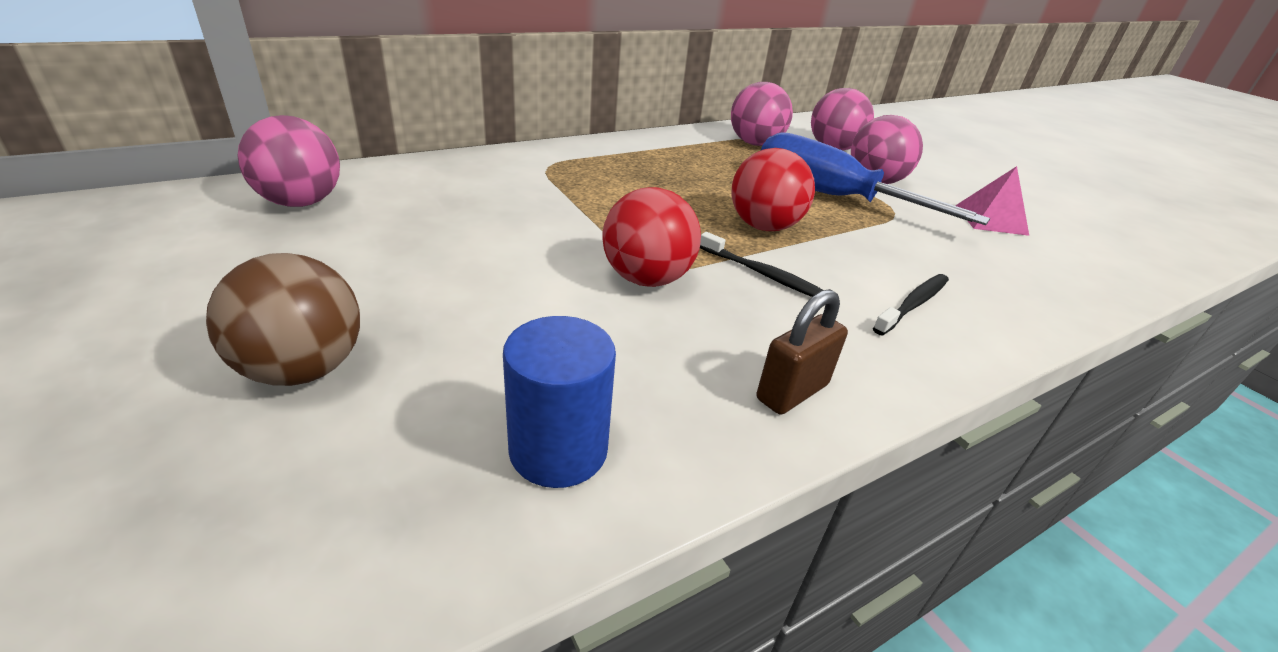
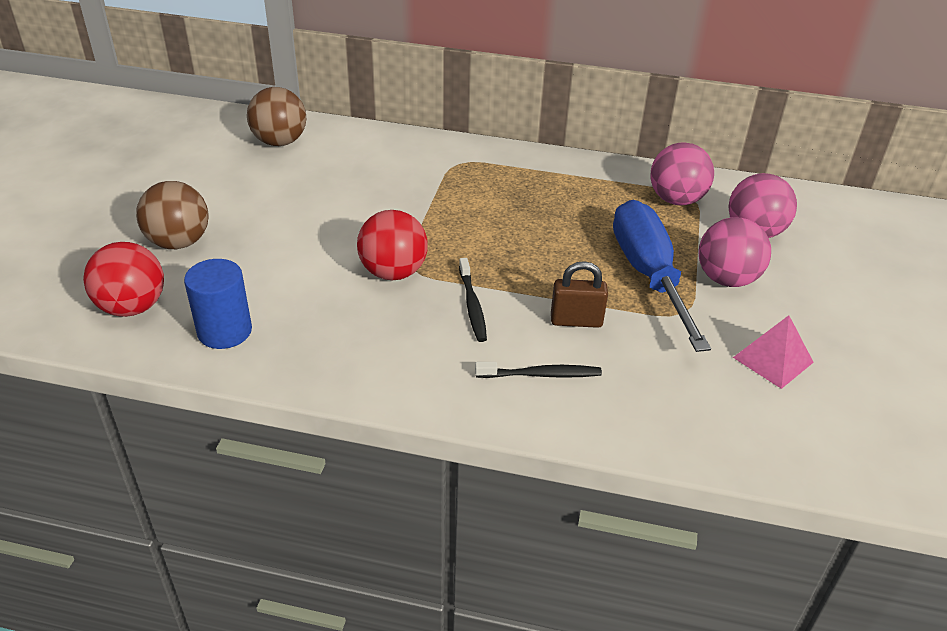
camera: 45 degrees right, 5 degrees up
pink ball [238,115,340,207] -> brown ball [247,87,306,146]
red ball [731,148,815,231] -> red ball moved to [83,242,164,317]
brown padlock [757,289,848,415] -> brown padlock moved to [551,261,608,328]

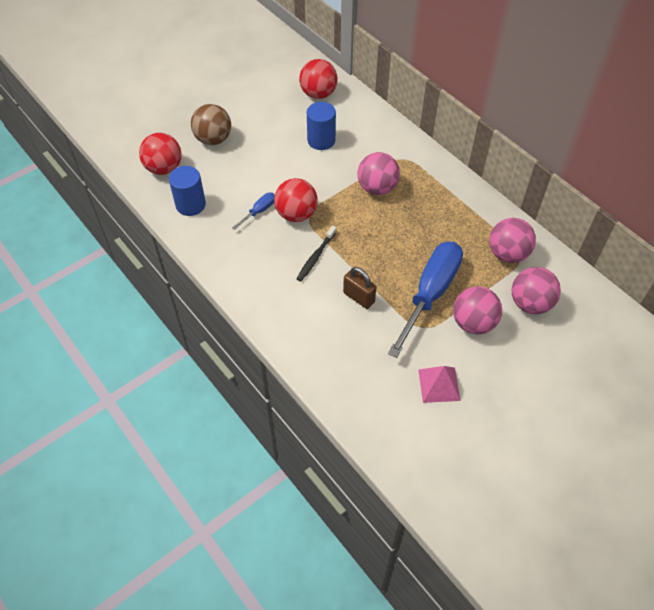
camera: 40 degrees right, 15 degrees up
brown ball [247,87,306,146] -> red ball [299,59,338,99]
black toothbrush [475,362,602,378] -> none
none -> blue screwdriver [232,193,275,230]
none -> blue cylinder [307,102,336,150]
none -> pink ball [357,152,400,195]

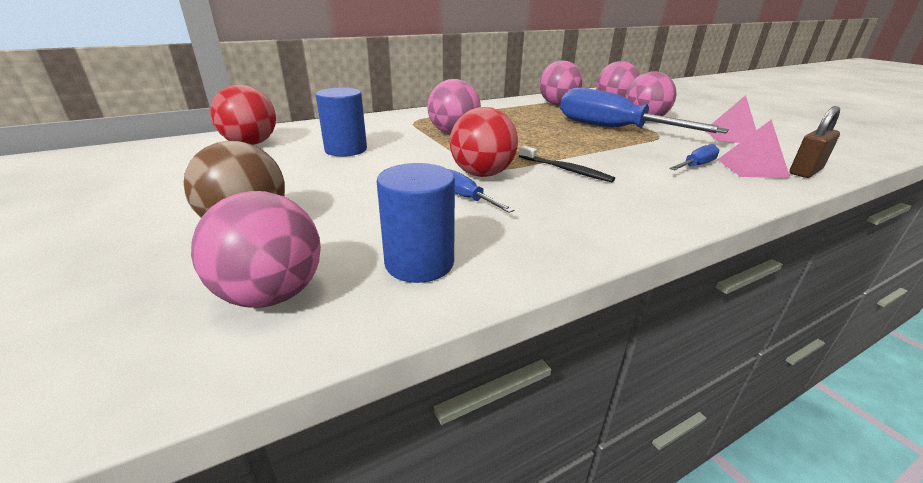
camera: 80 degrees left, 25 degrees down
red ball [139,133,182,175] -> pink ball [191,191,321,308]
brown padlock [343,267,376,309] -> brown padlock moved to [790,106,840,178]
none -> blue screwdriver [669,144,719,170]
none -> pink pyramid [717,119,790,178]

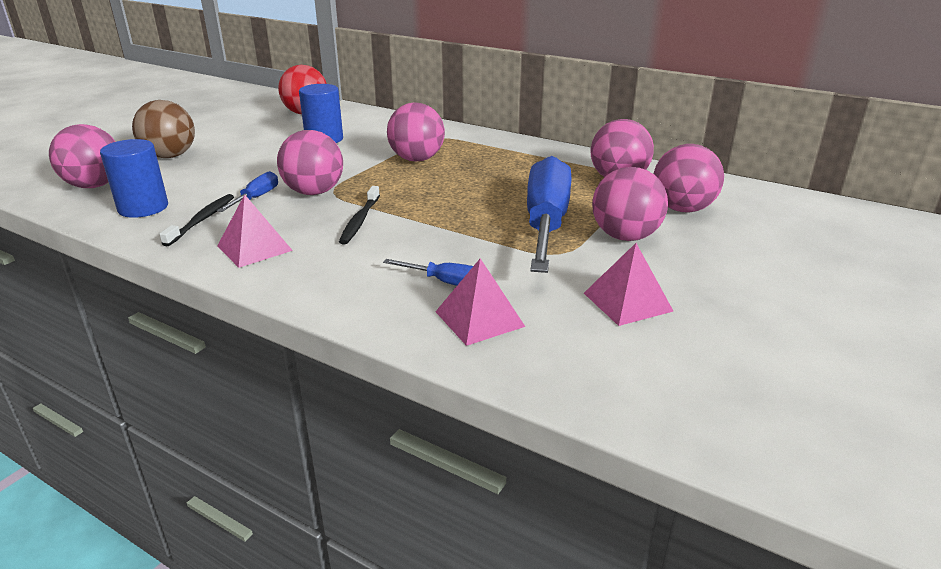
camera: 60 degrees right, 0 degrees up
red ball [450,107,518,177] -> pink ball [277,130,343,195]
brown padlock [790,106,840,178] -> none
none -> black toothbrush [159,194,234,246]
none -> pink pyramid [217,194,293,268]

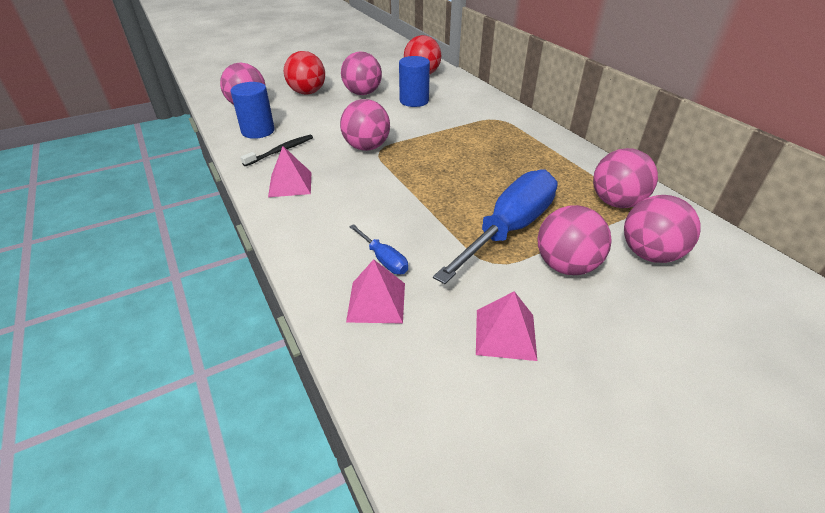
camera: 30 degrees right, 10 degrees up
brown ball [132,100,195,158] -> red ball [284,51,325,95]
blue screwdriver [217,171,278,212] -> none
black toothbrush [339,186,380,245] -> none
pink ball [387,102,445,162] -> pink ball moved to [341,52,382,95]

